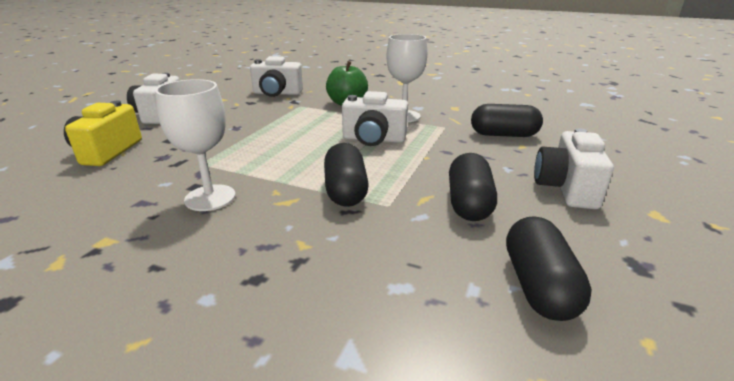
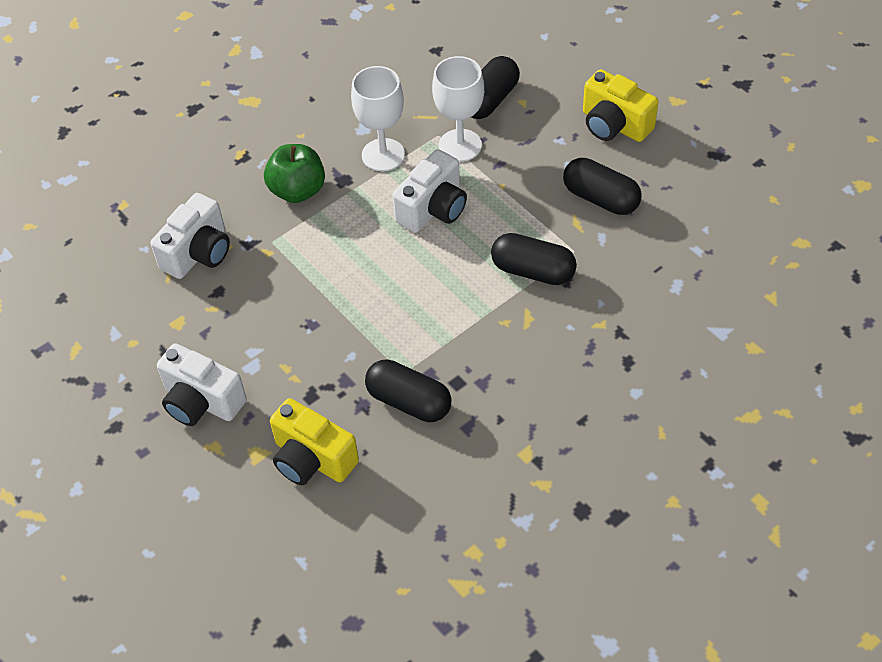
camera: 60 degrees left, 25 degrees up
white goblet [155,79,236,211] -> white goblet moved to [432,56,484,162]
black capsule [506,216,592,321] -> black capsule moved to [365,359,452,422]
white camera [534,128,614,209] -> yellow camera [583,69,658,142]

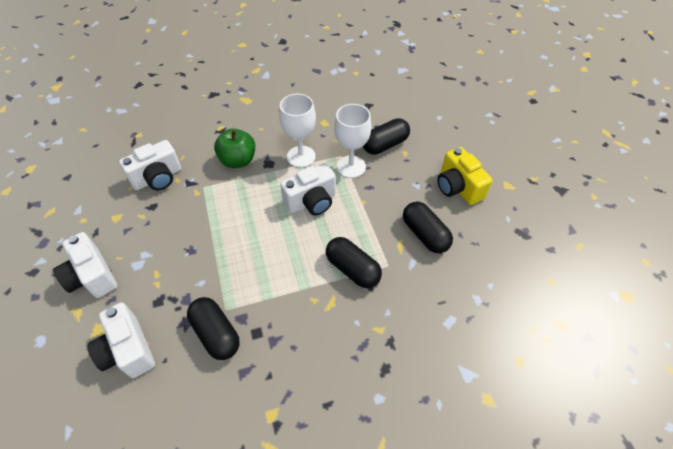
camera: 20 degrees right, 0 degrees up
yellow camera [270,398,359,485] -> white camera [87,302,155,378]

